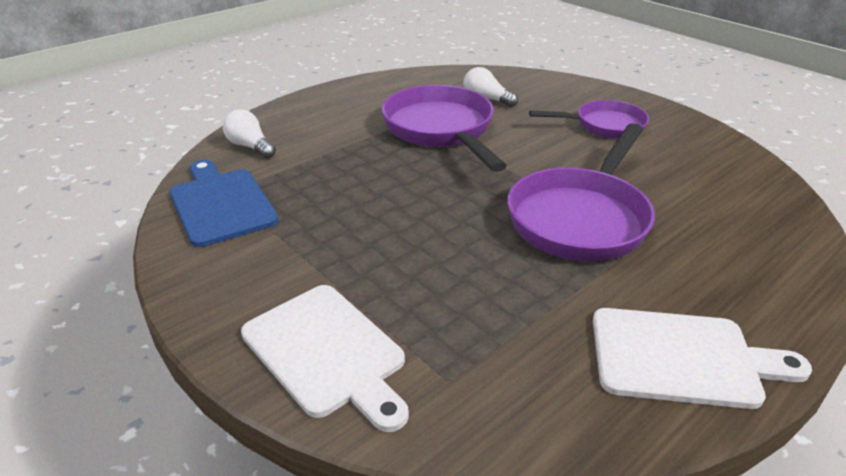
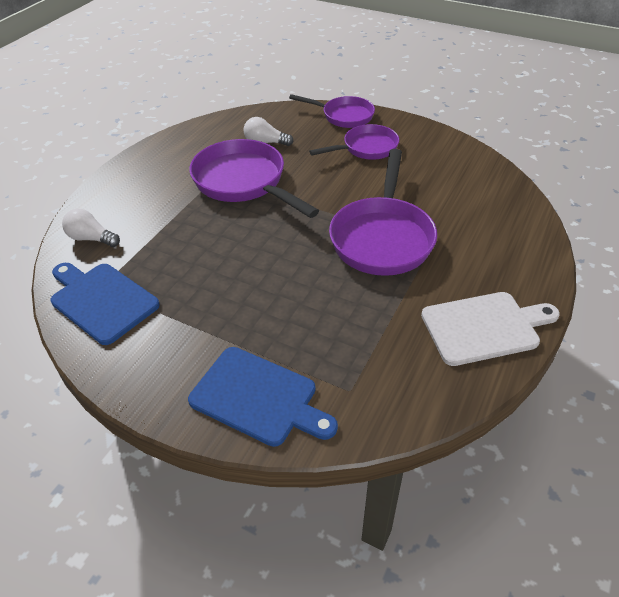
camera: 20 degrees left, 10 degrees up
white cutting board [241,285,409,432] -> blue cutting board [188,347,338,447]
none -> purple pan [289,94,375,128]

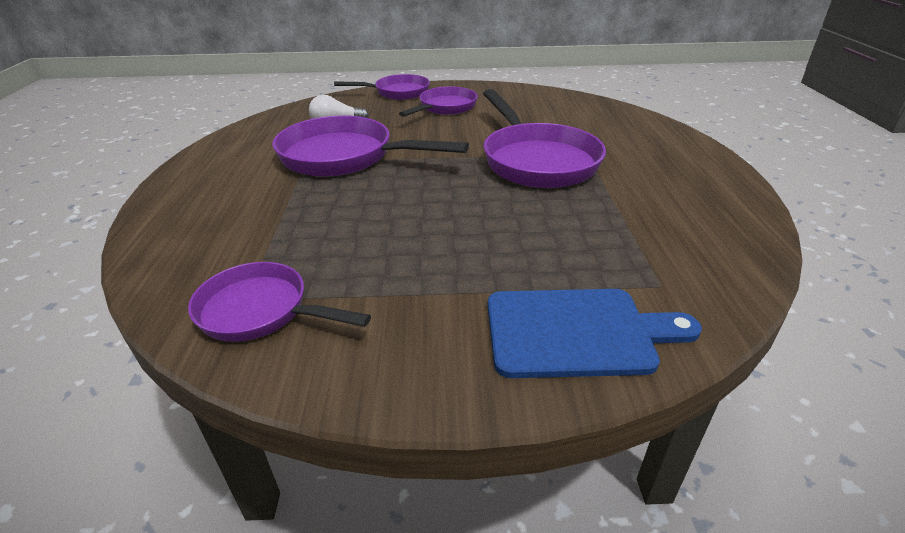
camera: 30 degrees left, 10 degrees down
blue cutting board [50,263,160,345] -> purple pan [188,262,371,342]
white light bulb [62,209,120,247] -> none
white cutting board [421,292,560,366] -> none

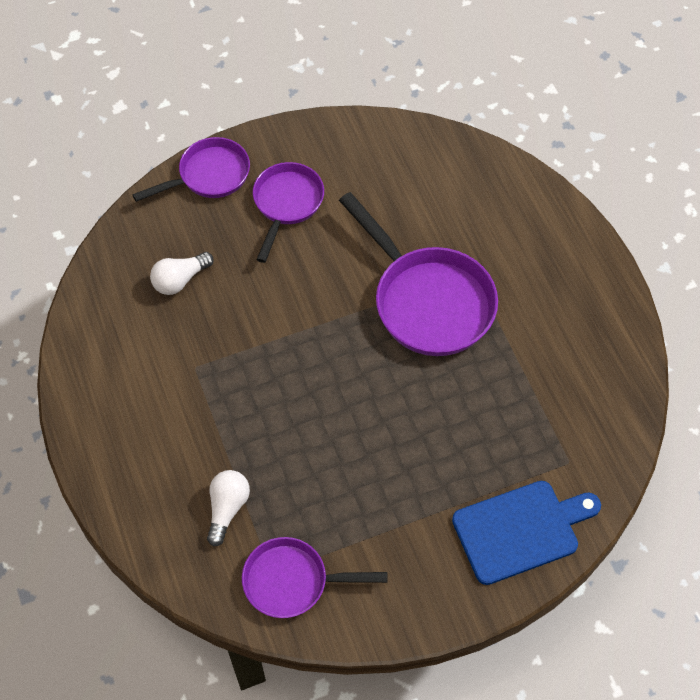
camera: 20 degrees left, 25 degrees up
purple pan [272,116,469,177] -> none
none -> white light bulb [207,470,250,546]

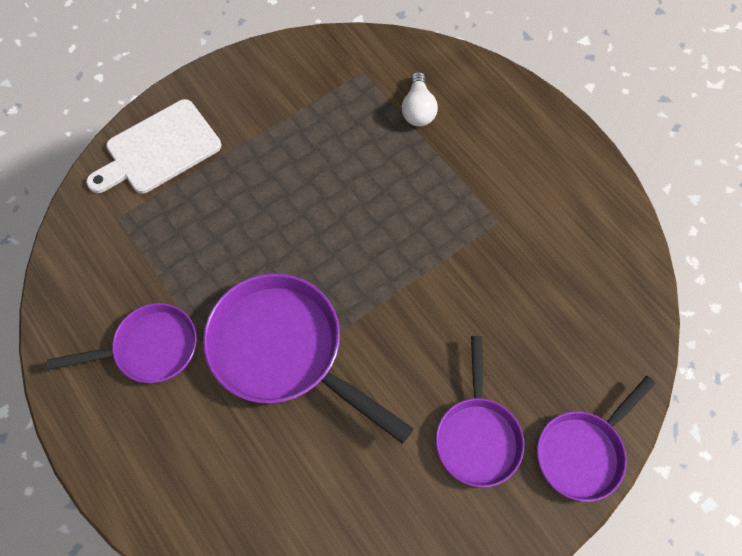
camera: 165 degrees right, 5 degrees up
white light bulb [150,252,214,295] -> none
purple pan [242,537,387,618] -> purple pan moved to [47,303,197,383]
blue cutting board [452,481,601,585] -> white cutting board [86,99,221,194]

